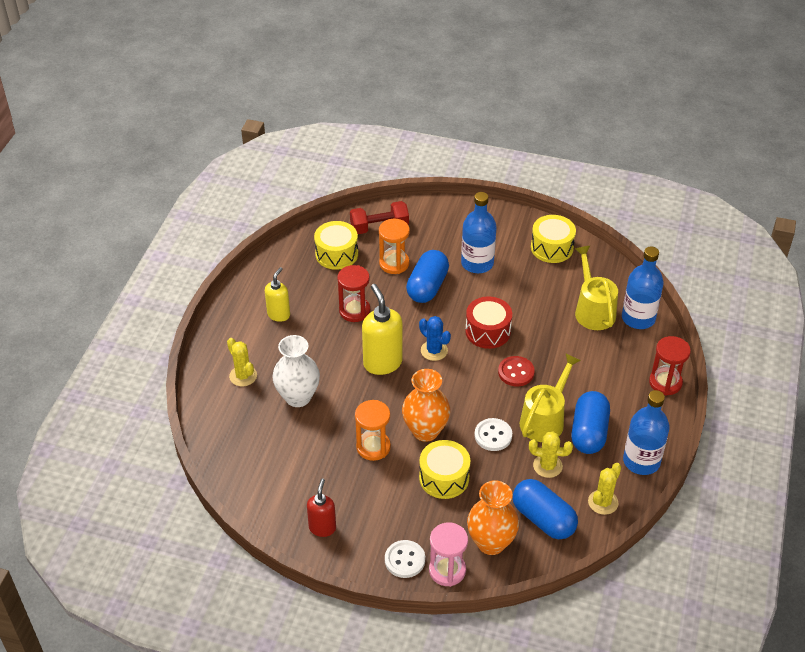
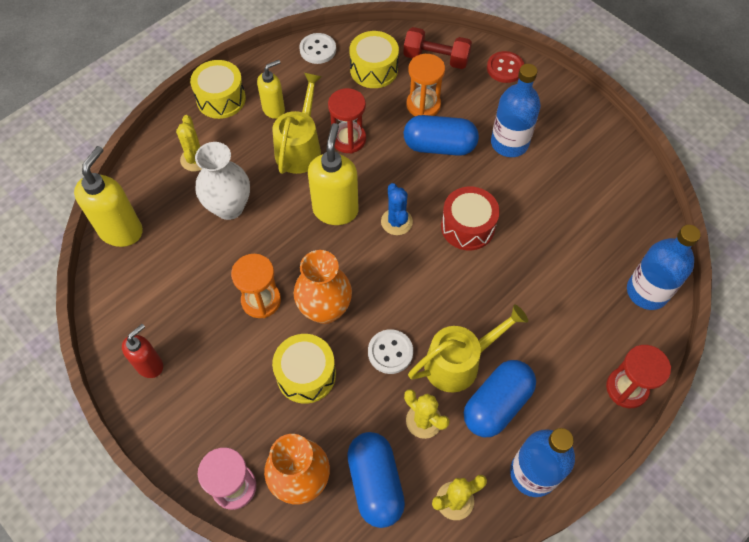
camera: 30 degrees right, 15 degrees up
white button [385,540,425,578] -> white button moved to [299,33,336,64]
blue capsule [406,250,449,303] -> blue capsule turned 45 degrees clockwise [404,115,479,156]
red button [498,356,535,387] -> red button moved to [487,51,524,83]
yellow drum [531,215,576,263] -> yellow drum moved to [190,60,246,119]
yellow watering can [575,246,618,330] -> yellow watering can moved to [273,73,322,174]
none -> yellow soap dispenser [74,146,143,247]

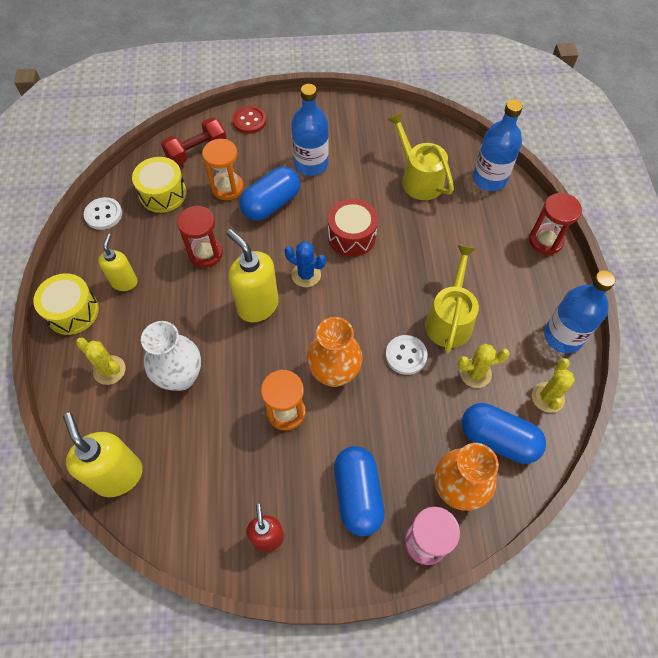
camera: 50 degrees left, 0 degrees up
yellow drum [272,334,336,404] -> none
yellow watering can [273,73,322,174] -> yellow watering can moved to [387,112,454,200]
blue capsule [464,360,536,437] -> blue capsule moved to [334,446,385,536]

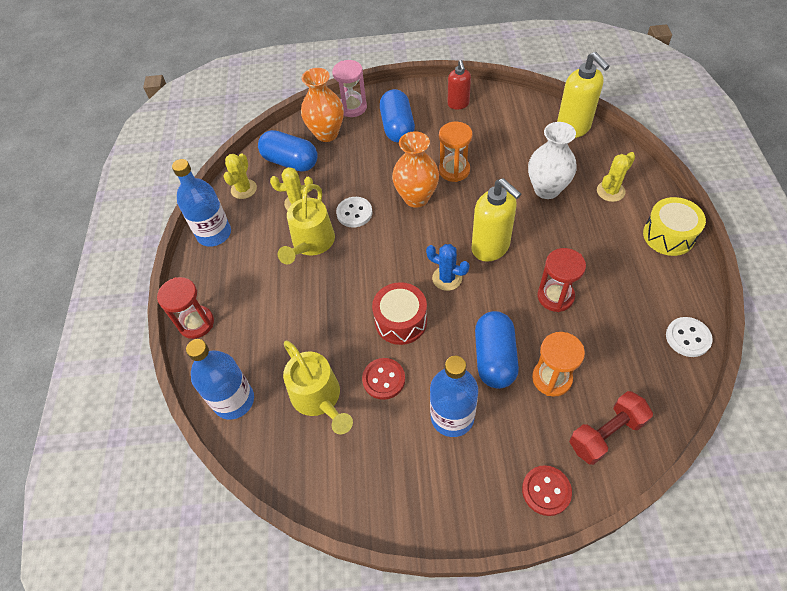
camera: 175 degrees left, 5 degrees down
yellow cactus [76,337,126,385] -> yellow cactus turned 75 degrees counterclockwise [597,152,635,202]
yellow soap dispenser [98,234,137,291] -> none
yellow drum [132,157,187,213] -> none
blue capsule [239,166,300,221] -> blue capsule turned 45 degrees counterclockwise [475,311,519,389]
none -> red button [362,358,405,400]

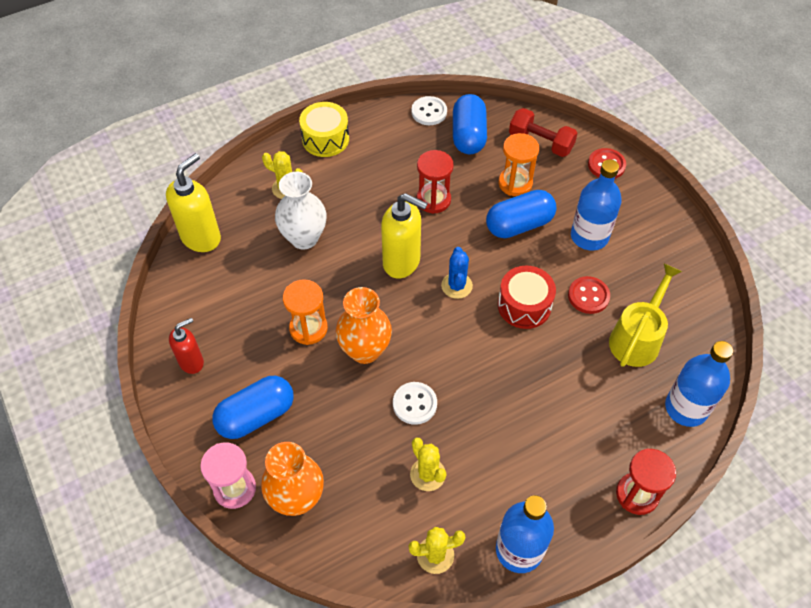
camera: 120 degrees left, 0 degrees up
blue capsule [258,130,318,172] -> blue capsule moved to [453,94,487,155]
yellow watering can [278,184,335,264] -> none
yellow soap dispenser [472,178,521,261] -> yellow soap dispenser turned 90 degrees clockwise [381,193,428,278]

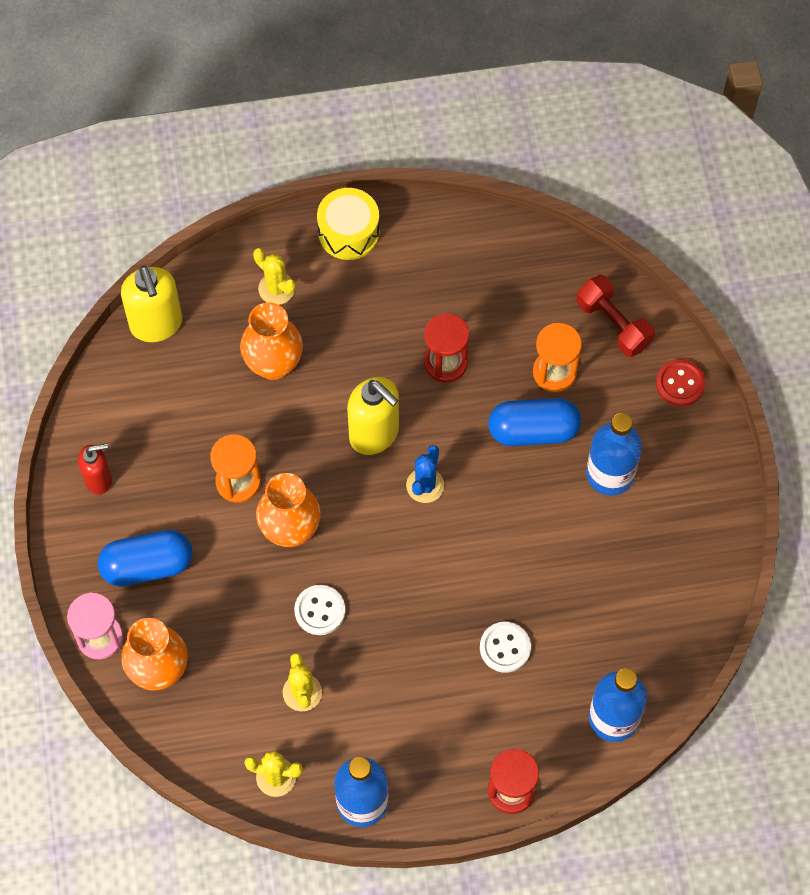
camera: 20 degrees right, 10 degrees up
yellow soap dispenser [166,153,221,252] -> yellow soap dispenser turned 105 degrees clockwise [121,266,182,342]
white vase [275,172,326,249] -> orange vase [240,302,303,380]
white button [411,96,447,125] -> white button moved to [480,622,531,673]
blue capsule [453,94,487,155] -> none
red drum [498,266,556,329] -> none
red button [568,276,610,314] -> none
yellow watering can [609,263,682,367] -> none

